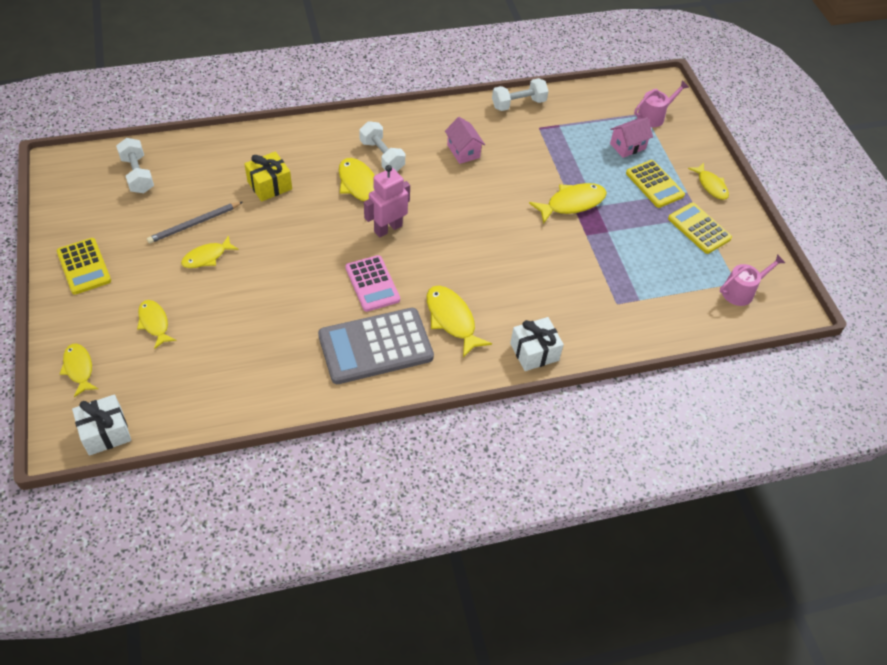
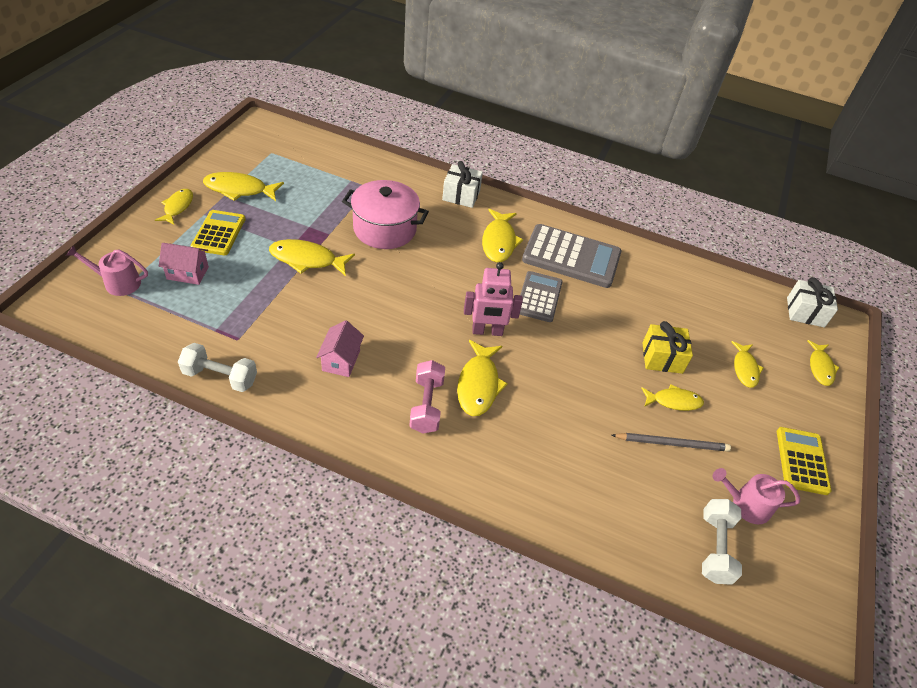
camera: 145 degrees left, 5 degrees down
yellow gift [244,151,292,201] -> yellow gift moved to [642,321,693,374]
pink calculator [345,255,400,312] -> grey calculator [519,271,563,322]
white dumbbell [359,121,405,171] -> pink dumbbell [409,360,445,434]
yellow calculator [668,203,732,254] -> yellow fish [203,172,284,201]
pink watering can [720,254,785,306] -> pink watering can moved to [713,468,800,525]
none -> pink pot [342,180,429,249]

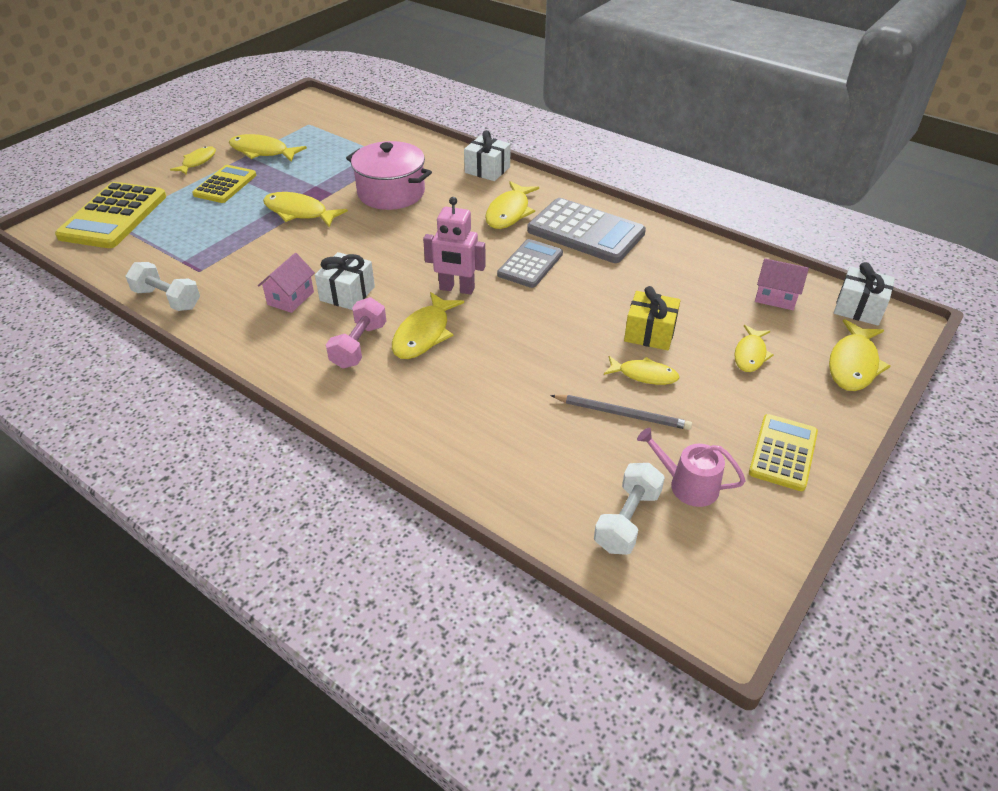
camera: 20 degrees right, 5 degrees down
pink watering can [66,245,148,296] -> yellow calculator [55,182,166,248]
pink house [159,243,209,285] -> pink house moved to [755,258,809,310]
yellow fish [807,340,840,386] -> yellow fish [829,319,890,391], size x1.51
none -> white gift [315,252,375,310]

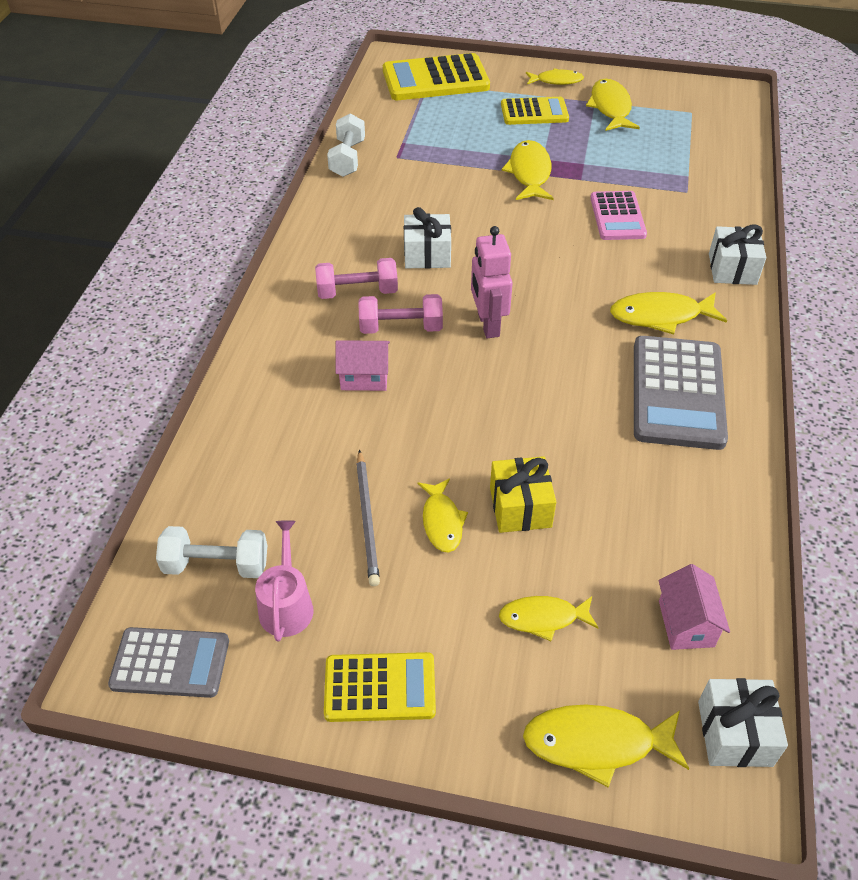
camera: 65 degrees right, 5 degrees up
pink house [258,253,315,313] -> pink house moved to [335,340,390,391]
pink pot [346,141,432,210] -> pink calculator [590,191,647,240]
yellow fish [392,292,464,359] -> pink dumbbell [358,294,443,334]
grey calculator [497,239,563,288] -> grey calculator moved to [108,627,229,698]

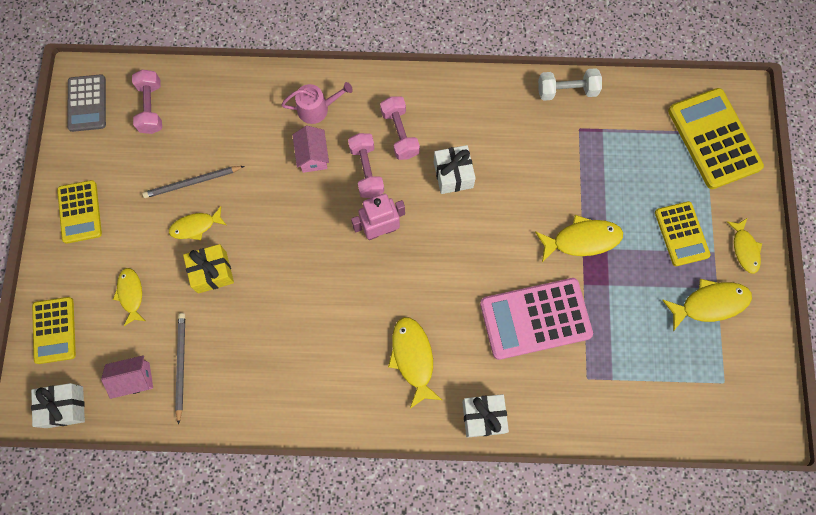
camera: 80 degrees right, 25 degrees up
white dumbbell [156,526,267,578] -> pink dumbbell [132,69,162,134]
pink watering can [255,520,314,641] -> pink watering can moved to [281,82,353,124]
yellow fish [523,705,689,788] -> yellow calculator [32,297,76,364]
pink calculator [590,191,647,240] -> pink calculator [480,278,593,360], size x1.62
grey calculator [634,336,728,450] -> none
none -> grey pencil [175,313,185,425]

